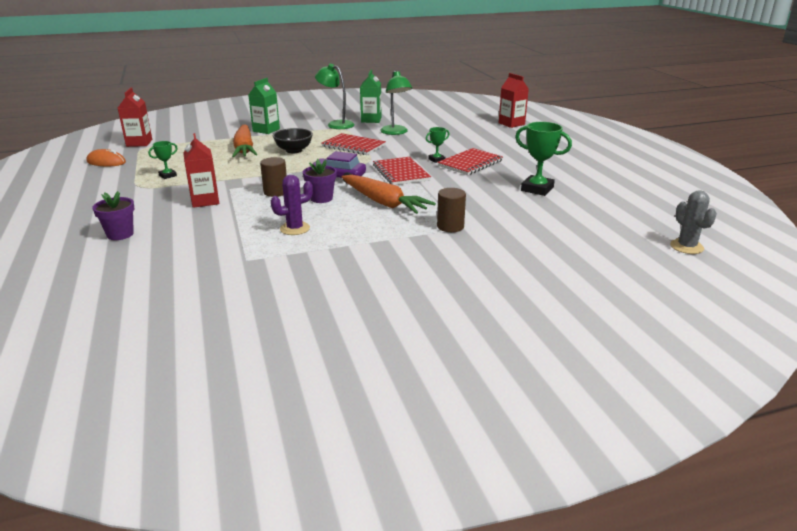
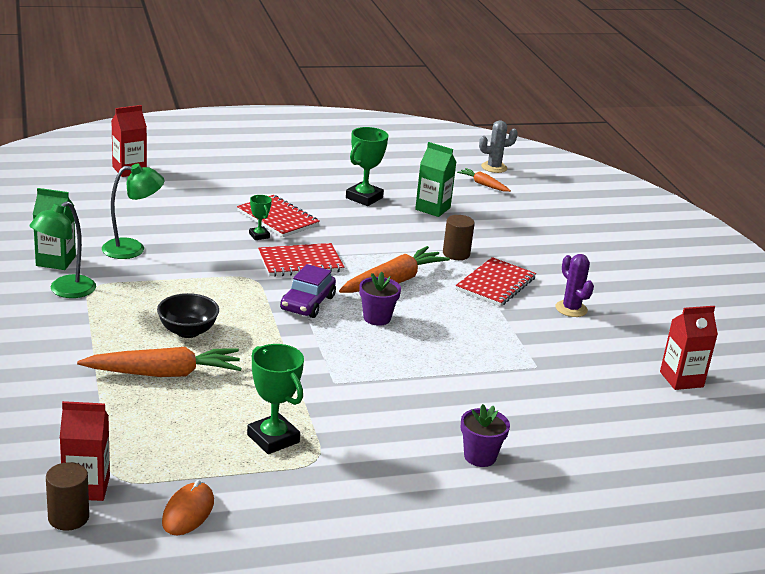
camera: 90 degrees left, 0 degrees up
green trophy [148,141,178,179] -> green trophy [247,344,304,454], size x1.83
red carton [183,133,219,208] -> red carton moved to [660,306,718,390]
green carton [248,78,280,134] -> green carton moved to [415,142,457,217]
brown cylinder [260,157,287,197] -> brown cylinder moved to [46,462,89,531]
purple cactus [271,175,313,235] -> purple cactus moved to [555,254,594,317]
red notebook [321,133,386,155] -> red notebook moved to [456,257,536,307]
none -> orange carrot [457,168,511,192]

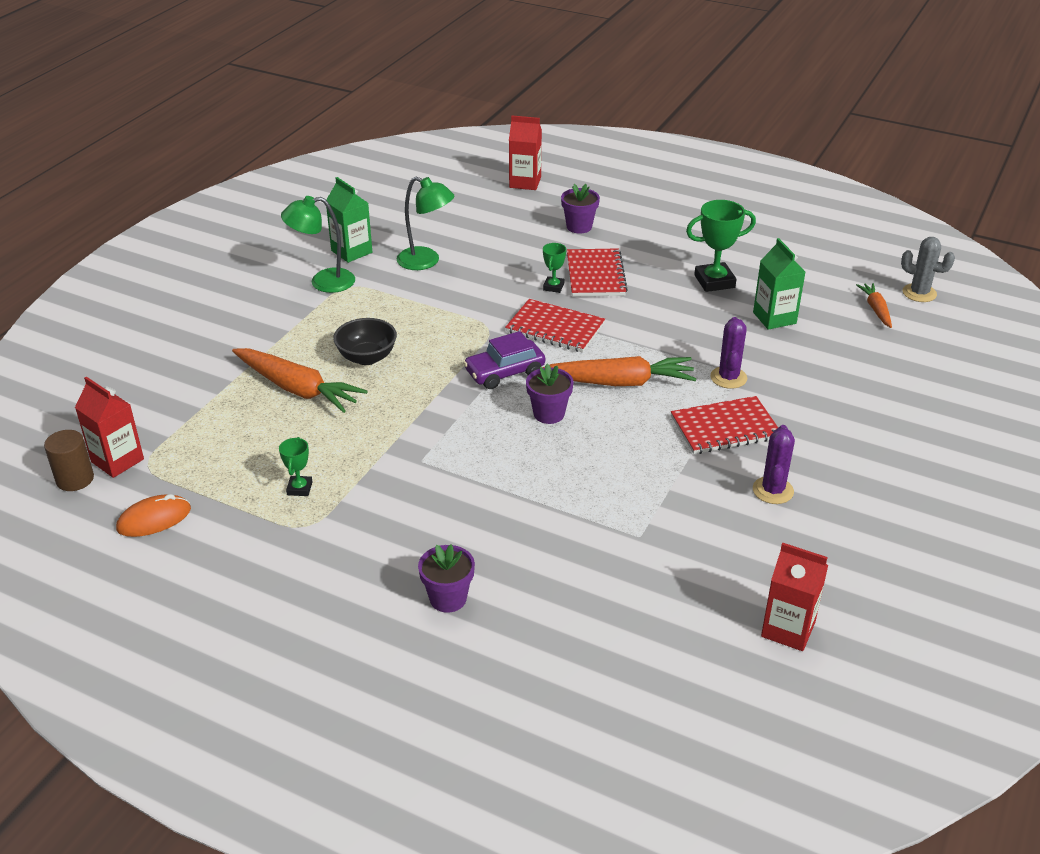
camera: 45 degrees right, 10 degrees up
green trophy [247,344,304,454] -> green trophy [279,437,313,496], size x0.55
brown cylinder [443,215,475,260] -> purple cactus [710,317,747,389]
none -> purple flower pot [561,184,600,234]

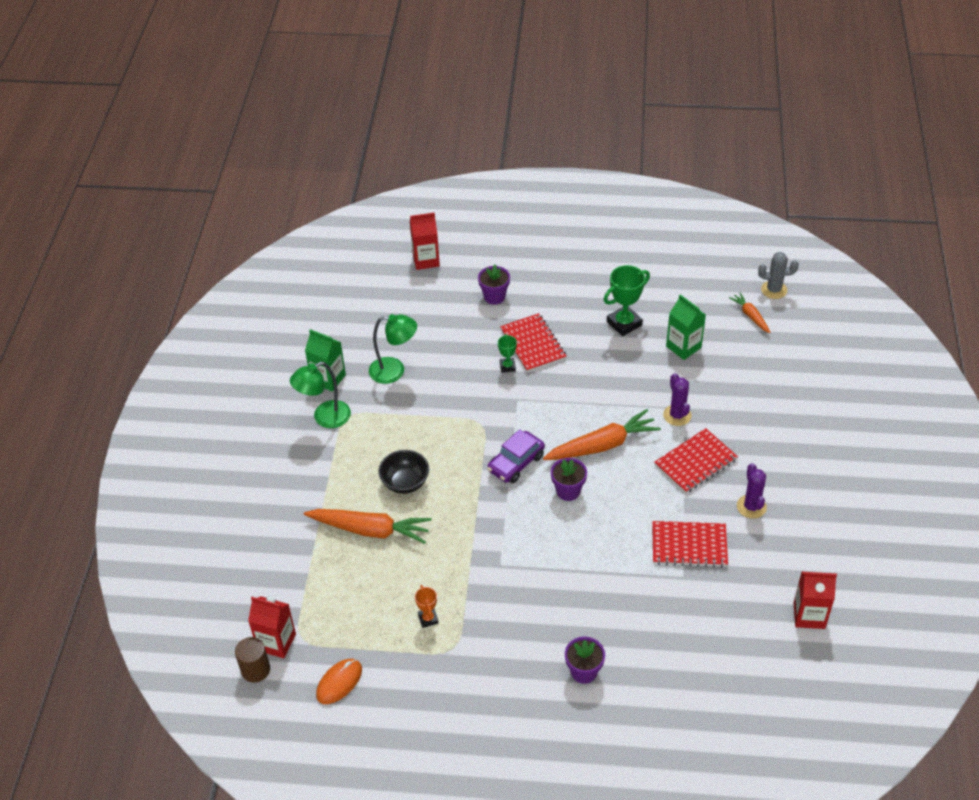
camera: 20 degrees left, 10 degrees up
green trophy [279,437,313,496] -> orange trophy [415,585,438,628]
red notebook [505,299,605,353] -> red notebook moved to [652,521,728,568]

